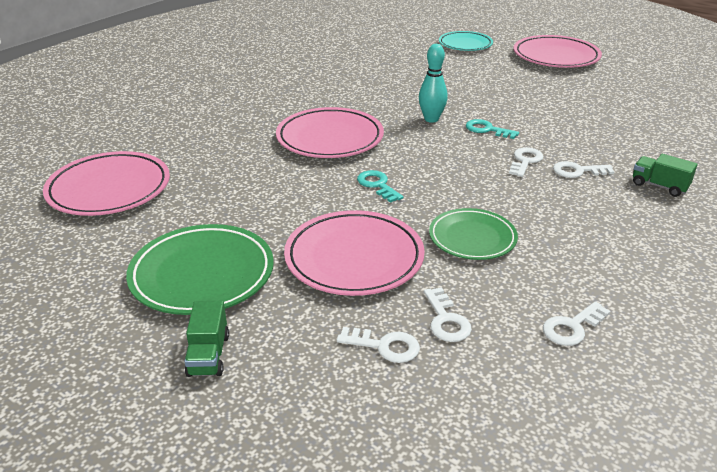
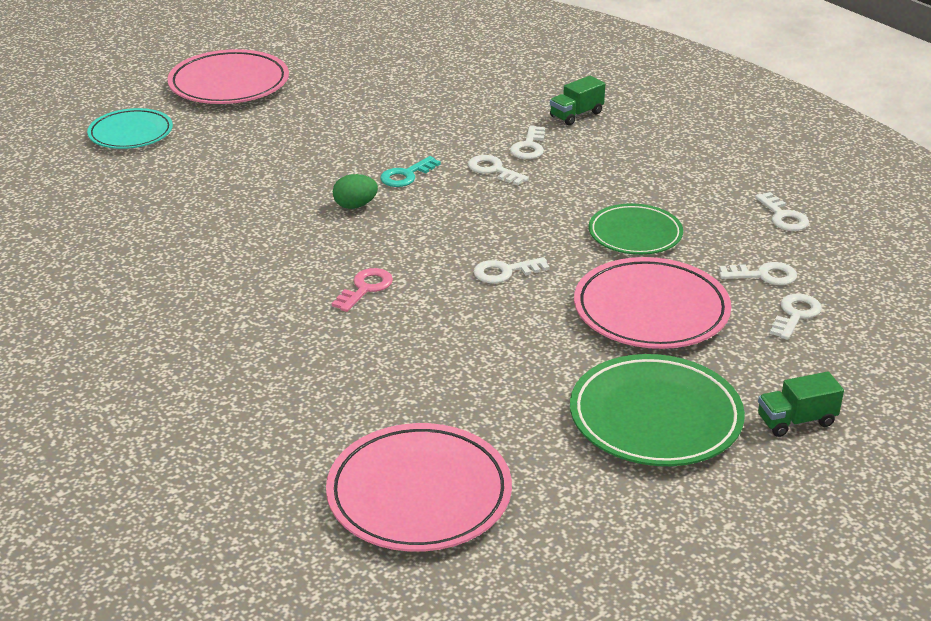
camera: 75 degrees left, 0 degrees up
green truck [184,301,229,377] -> green truck turned 150 degrees clockwise [758,371,844,437]
pink plate [276,107,384,158] -> pink key [332,268,393,312]
turquoise key [357,170,403,203] -> white key [474,257,550,283]
turquoise bowling pin [419,44,448,123] -> green egg [333,174,378,209]

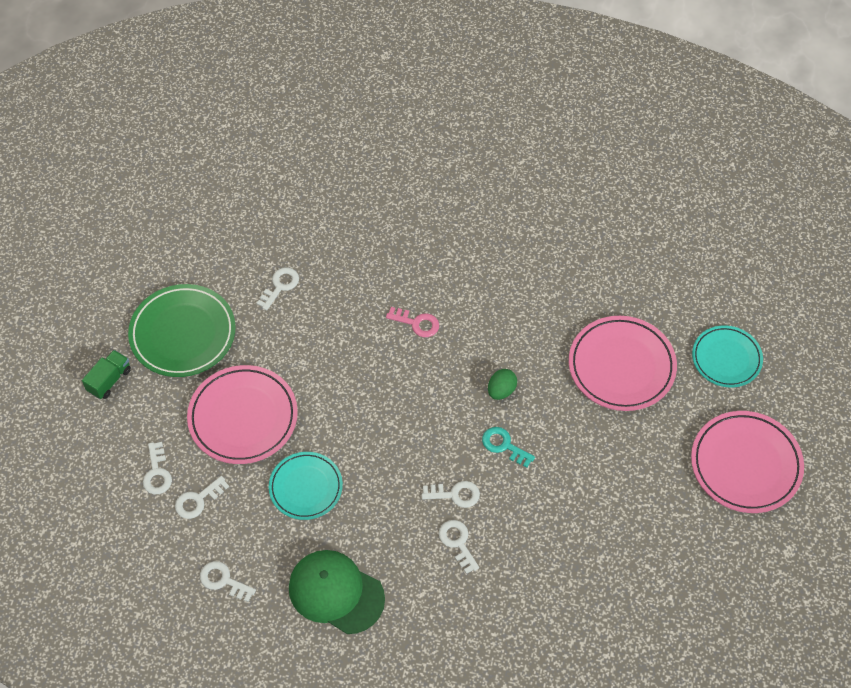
camera: 140 degrees right, 25 degrees up
pink plate [326,423,512,552] -> pink plate moved to [569,316,677,411]
pink key [332,268,393,312] -> pink key turned 60 degrees counterclockwise [386,307,439,337]
turquoise key [380,156,441,187] -> turquoise key turned 60 degrees counterclockwise [482,427,535,467]
white key [474,257,550,283] -> white key moved to [257,267,299,310]
green truck [550,76,605,125] -> none
green plate [589,203,683,255] -> turquoise plate [269,452,343,520]
none -> green cap [289,550,385,634]

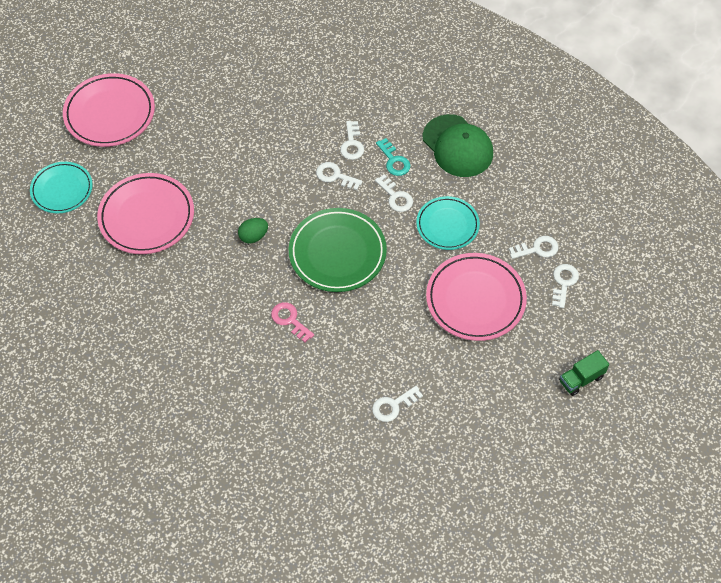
camera: 155 degrees left, 0 degrees up
green plate [128,284,235,377] -> green plate moved to [289,208,387,292]
white key [200,561,256,602] -> white key moved to [375,174,413,212]
turquoise key [482,427,535,467] -> turquoise key moved to [376,138,410,176]

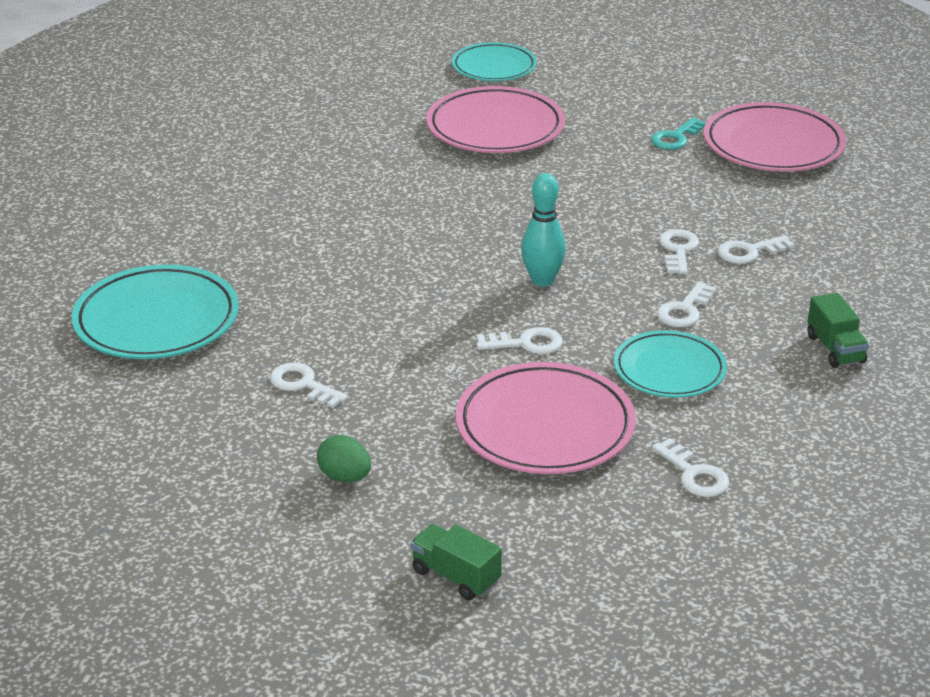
camera: 70 degrees right, 25 degrees down
pink plate [63,73,155,147] -> pink plate moved to [704,102,846,172]
green egg [238,218,268,243] -> green egg moved to [317,435,371,482]
pink key [271,302,314,342] -> none
green plate [289,208,387,292] -> turquoise bowling pin [521,173,566,287]
turquoise key [376,138,410,176] -> turquoise key moved to [651,118,706,150]
green cap [423,114,493,177] -> green truck [807,293,869,368]
white key [552,264,579,308] -> white key moved to [476,327,562,354]
none -> turquoise plate [72,264,239,359]

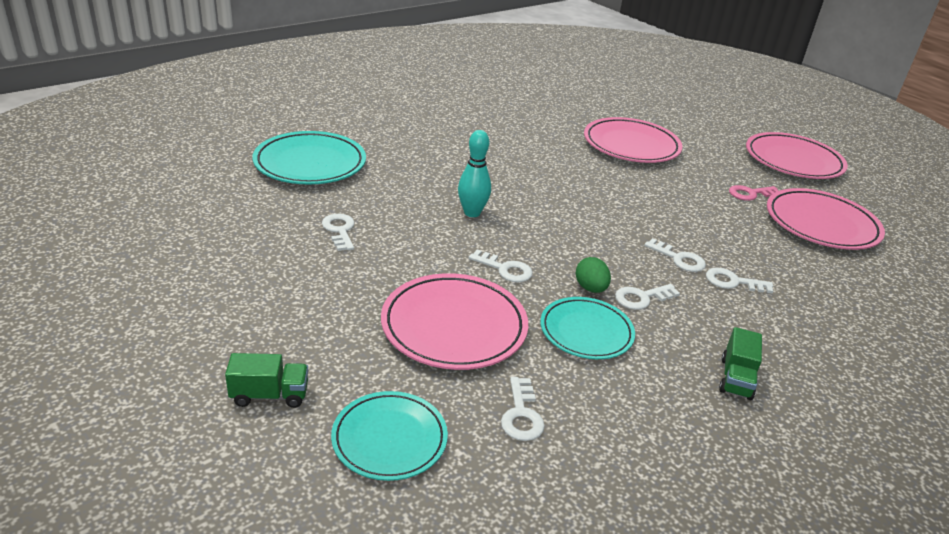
camera: 30 degrees right, 0 degrees up
green egg [317,435,371,482] -> green egg moved to [575,257,611,293]
green truck [411,524,502,600] -> green truck turned 105 degrees clockwise [225,353,308,408]
turquoise plate [452,42,537,81] -> turquoise plate moved to [331,391,448,481]
turquoise bowling pin [521,173,566,287] -> turquoise bowling pin moved to [458,130,491,217]
turquoise key [651,118,706,150] -> pink key [729,185,779,201]
white key [659,229,699,274] -> white key turned 90 degrees clockwise [644,238,706,272]
none -> pink plate [746,132,848,179]

